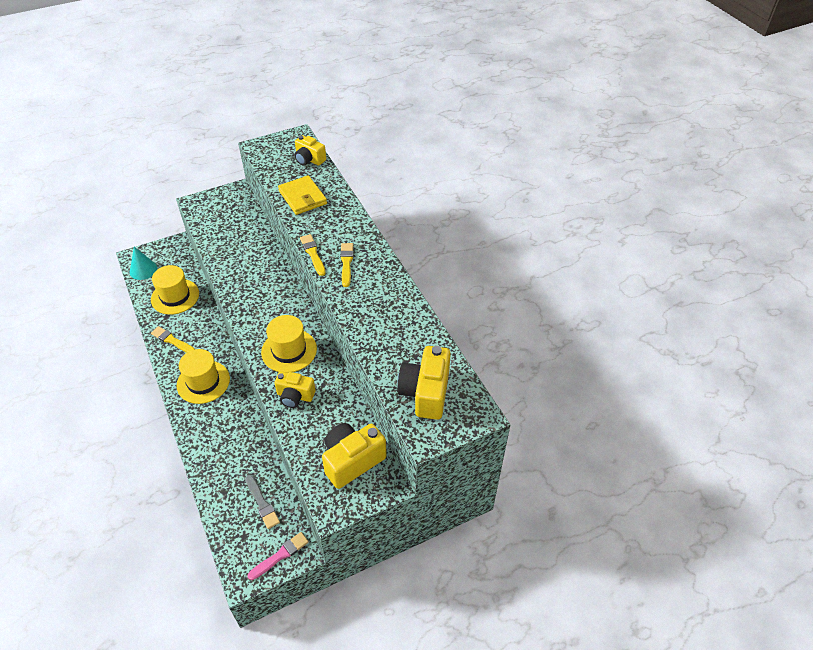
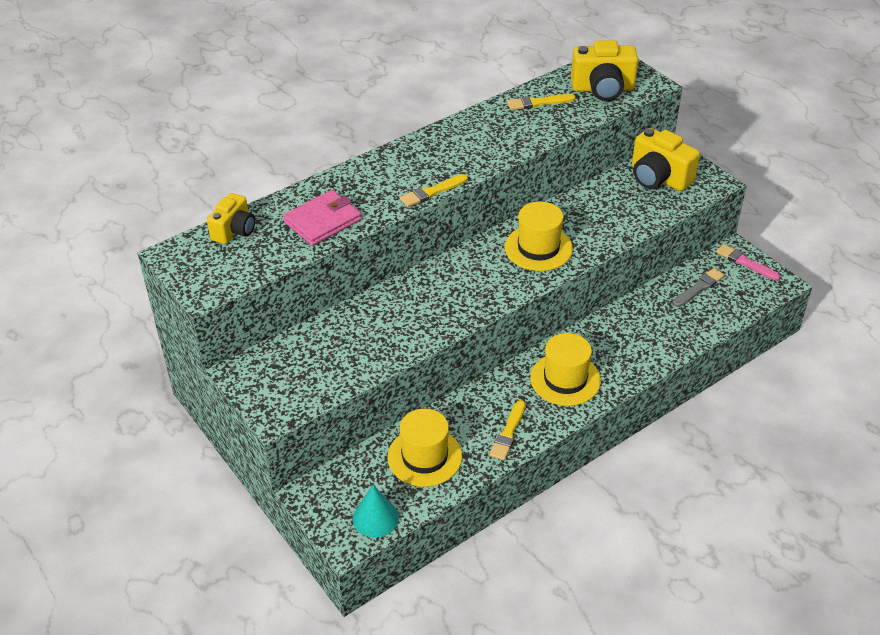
camera: 100 degrees left, 5 degrees down
yellow camera [274,371,316,408] -> none
yellow wallet [278,175,327,215] -> pink wallet [283,190,362,246]
yellow brush [340,243,354,287] -> yellow brush moved to [507,94,576,110]

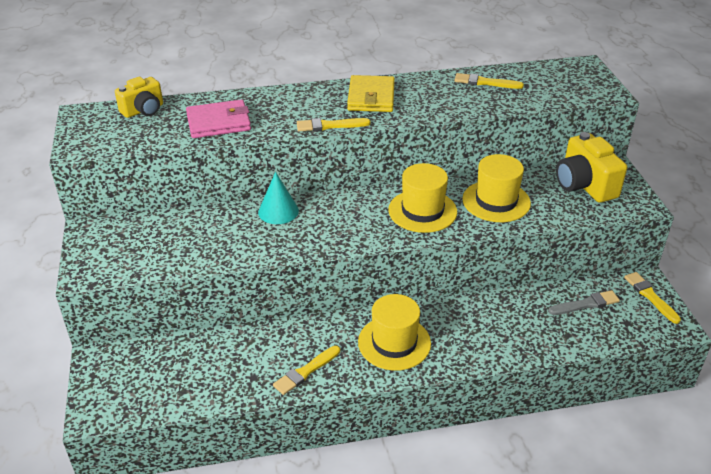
camera: 25 degrees right, 5 degrees down
turquoise cone [353,485,399,538] -> turquoise cone moved to [258,172,299,224]
yellow hat [388,409,462,487] -> yellow hat moved to [462,154,531,222]
yellow camera [571,40,638,101] -> none
pink brush [716,244,781,280] -> yellow brush [624,272,681,324]
none -> yellow wallet [347,75,395,112]

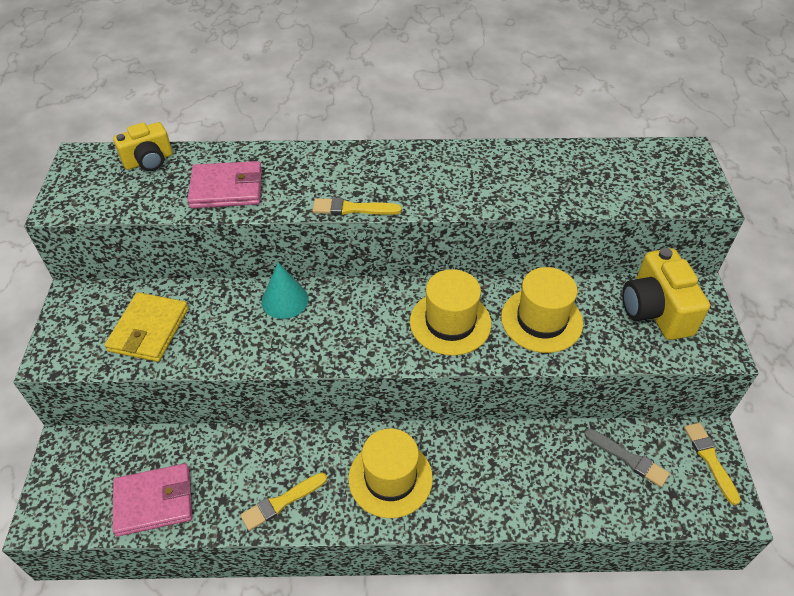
camera: 10 degrees right, 10 degrees up
yellow wallet [347,75,395,112] -> yellow wallet moved to [105,292,188,362]
yellow brush [454,73,524,89] -> none
grey brush [548,290,620,315] -> grey brush turned 45 degrees clockwise [584,429,670,487]
none -> pink wallet [113,463,192,537]

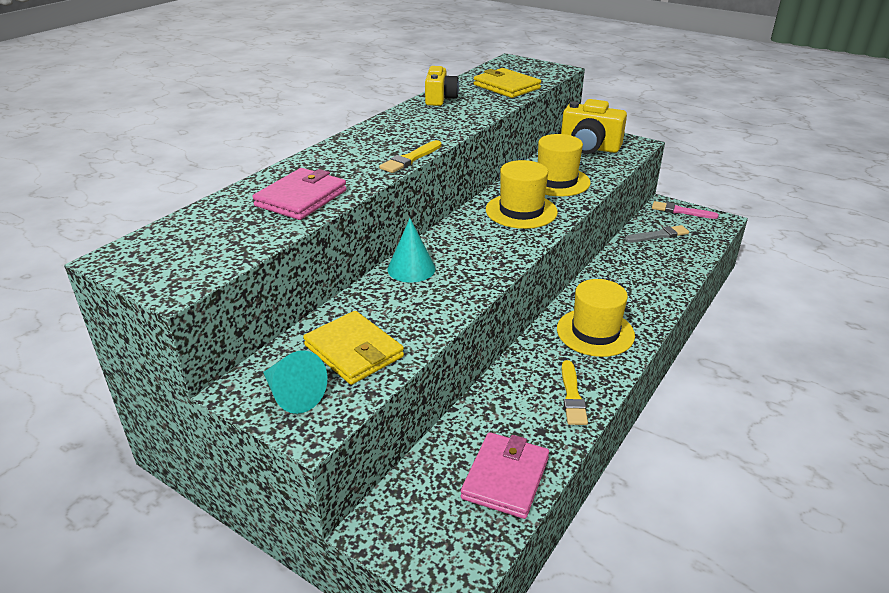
camera: 55 degrees left, 15 degrees down
yellow camera [113,122,173,171] -> yellow camera moved to [425,66,459,106]
yellow brush [684,423,741,505] -> pink brush [652,201,719,219]
none -> turquoise cone [263,350,327,414]
none -> yellow wallet [474,68,541,98]

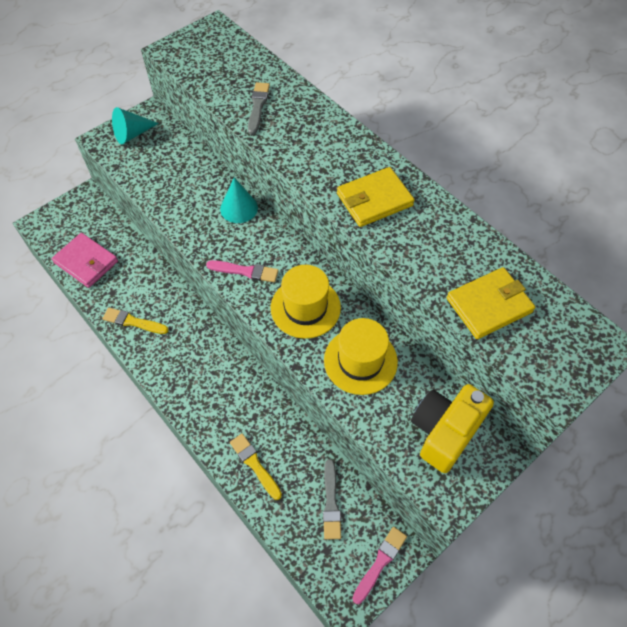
camera: 105 degrees right, 25 degrees up
pink wallet [253,168,347,220] -> grey brush [248,82,270,135]
yellow wallet [303,311,404,385] -> yellow wallet moved to [337,167,415,227]
yellow brush [379,140,442,173] -> yellow brush moved to [230,434,282,500]
yellow camera [425,66,459,106] -> none
yellow hat [557,279,635,357] -> none
none -> pink brush [206,260,278,283]

